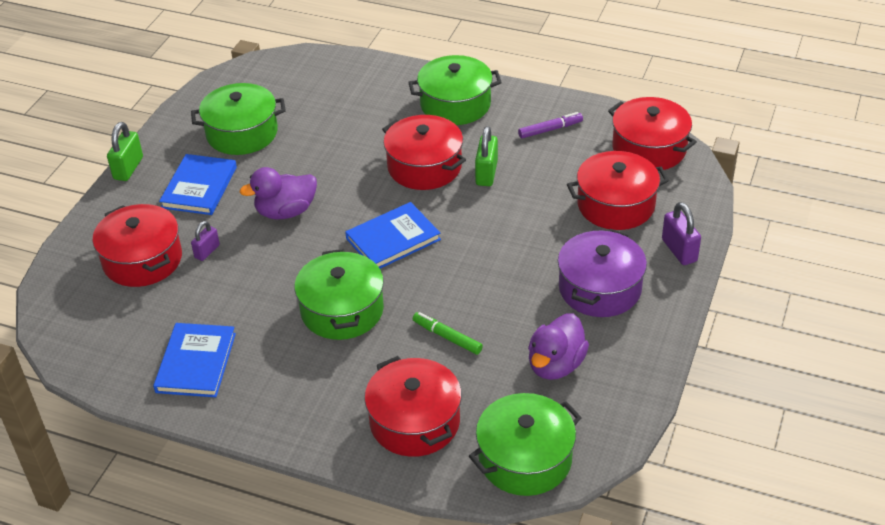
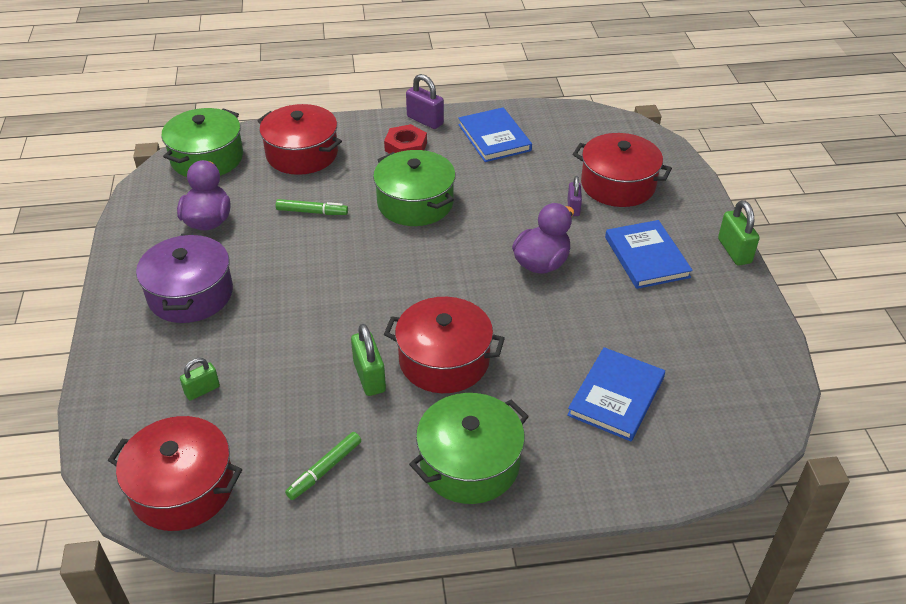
camera: 150 degrees right, 0 degrees up
green pot [191,83,286,155] -> none
blue book [345,202,441,269] -> blue book moved to [567,347,665,441]
purple marker [518,112,583,138] -> green marker [285,432,361,500]
red pot [567,151,669,230] -> green padlock [180,358,220,400]
purple padlock [662,202,701,265] -> purple padlock moved to [406,74,444,129]
none -> red nut [384,124,427,154]

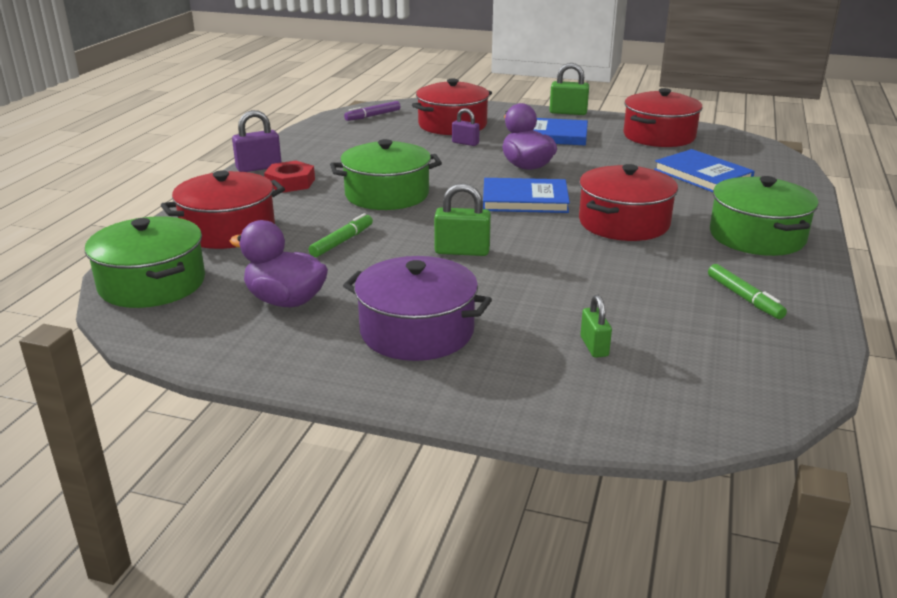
camera: 65 degrees left, 15 degrees down
red pot [108,416,242,531] -> red pot moved to [623,88,703,147]
green padlock [351,324,386,396] -> green padlock moved to [434,183,491,256]
blue book [458,107,532,162] -> blue book moved to [483,178,570,213]
none -> purple marker [344,101,400,121]

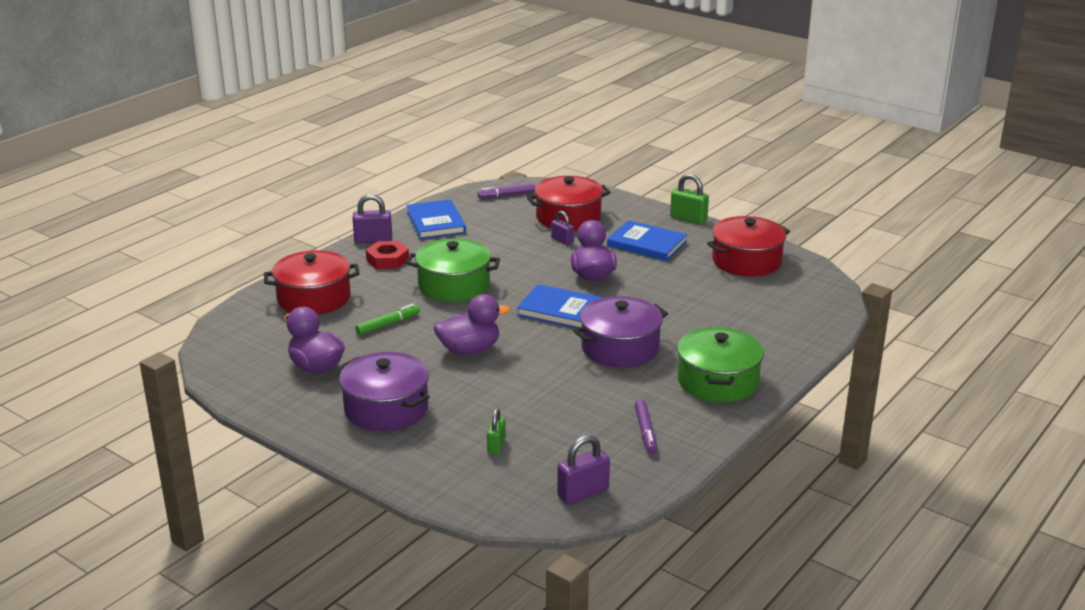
camera: 20 degrees right, 0 degrees up
green pot [85,216,205,308] -> none
green padlock [434,183,491,256] -> purple duck [434,294,511,355]
red pot [579,164,678,241] -> purple pot [573,296,668,367]
blue book [654,149,755,192] -> blue book moved to [406,199,466,239]
green marker [708,264,787,319] -> purple marker [635,400,657,454]
none -> purple padlock [557,435,610,504]

